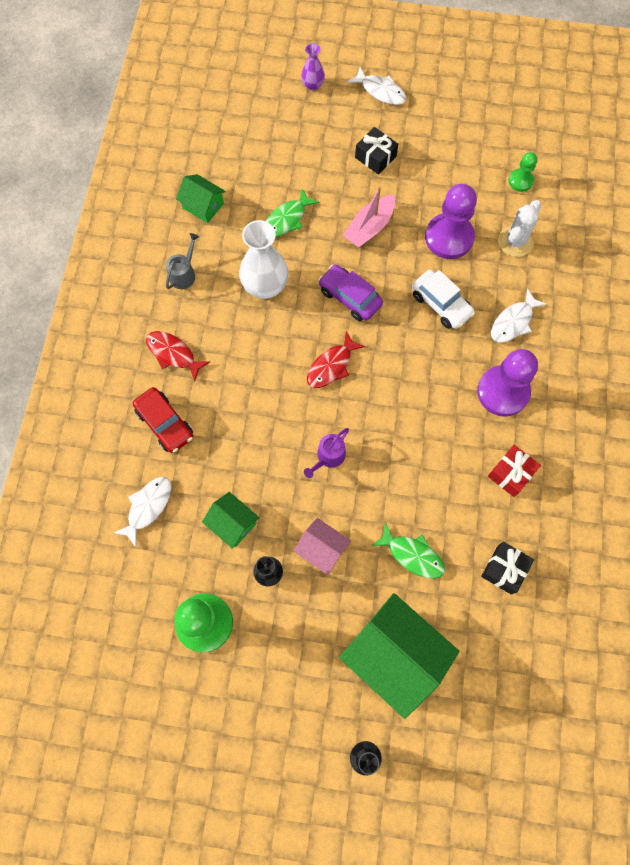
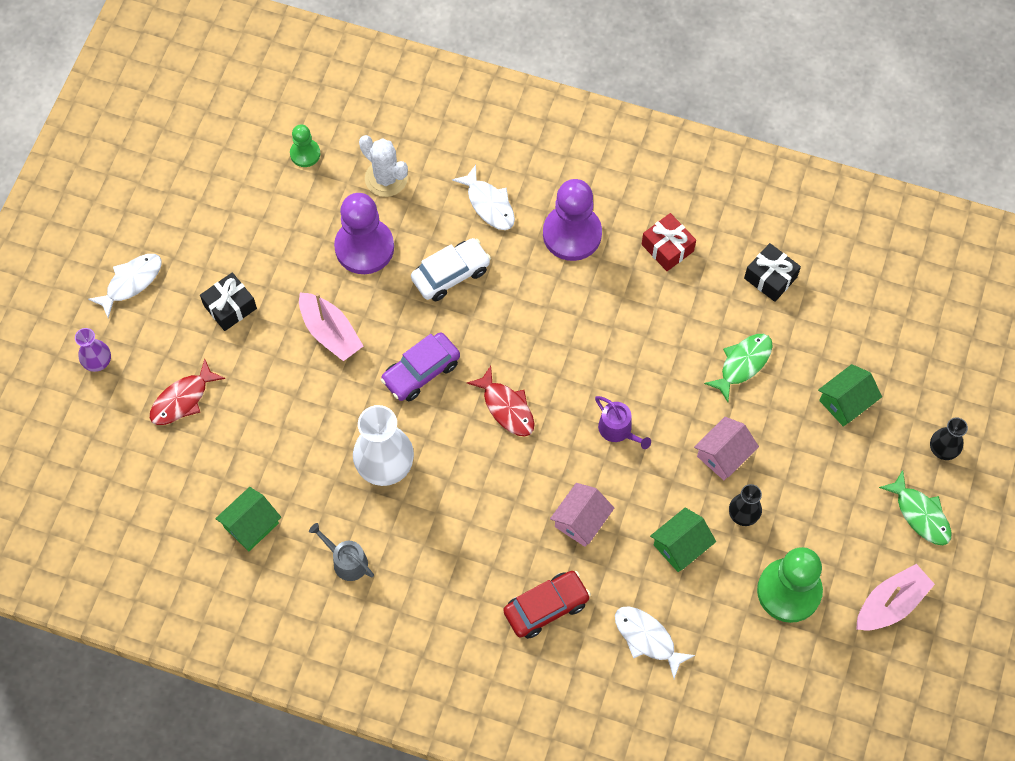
camera: 80 degrees left, 5 degrees down
red fish [146,331,210,381] -> red fish moved to [150,358,225,425]
green fish [266,189,319,237] -> green fish moved to [879,470,952,545]
green house [339,593,459,719] -> green house [818,364,882,427], size x0.52
none -> pink house [550,483,614,547]
none -> pink boat [856,564,935,631]

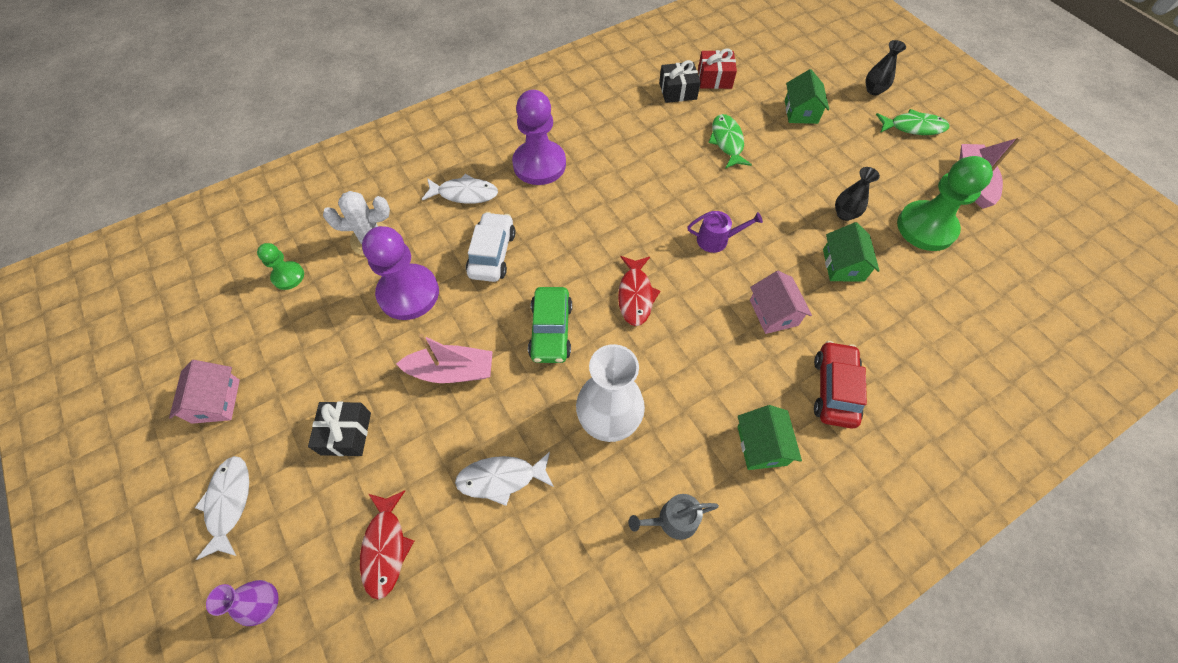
camera: 50 degrees left, 5 degrees down
green house [215,487,281,551] -> green house moved to [737,405,802,470]
purple car [380,332,460,401] -> green car [528,287,572,363]
red fish [467,366,535,436] -> red fish turned 90 degrees clockwise [618,256,660,326]
white fish [615,606,695,679] -> white fish moved to [455,452,554,506]
red gift [642,213,696,271] -> red gift moved to [698,49,737,89]
pink house [694,417,759,480] -> pink house moved to [169,360,240,424]

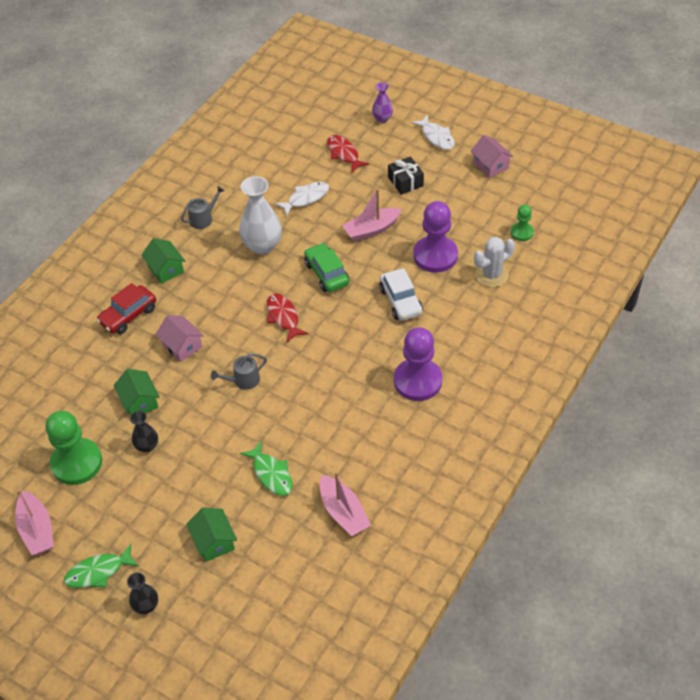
camera: 155 degrees right, 10 degrees down
white fish [422,174,498,204] -> none
black gift [659,60,701,103] -> pink boat [320,472,371,536]
purple watering can [688,211,763,253] -> grey watering can [211,353,267,390]
red gift [698,49,737,89] -> none
red car [814,341,867,428] -> red car turned 60 degrees clockwise [96,283,156,334]

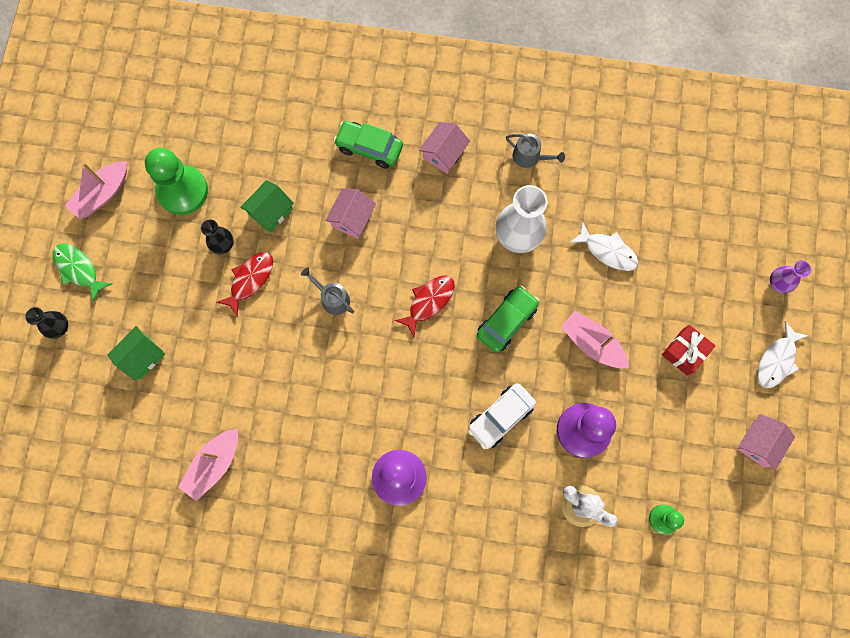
camera: 65 degrees right, 25 degrees up
red car [96,283,156,334] -> green car [334,121,403,169]
green house [141,238,185,284] -> pink house [419,122,470,174]
green fish [240,440,293,496] -> none
red fish [327,135,369,172] -> red fish moved to [217,252,273,317]
black gift [388,156,424,195] -> red gift [662,325,716,376]

